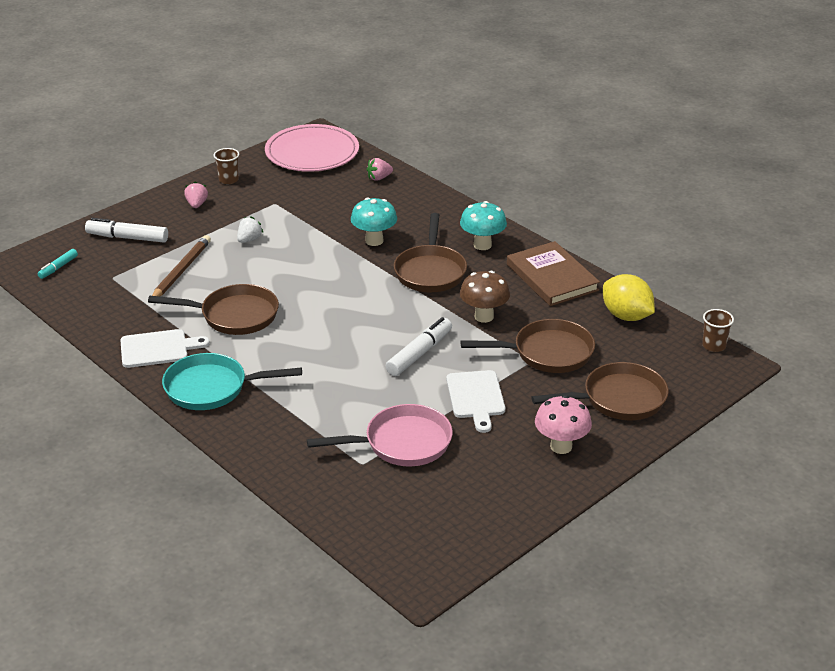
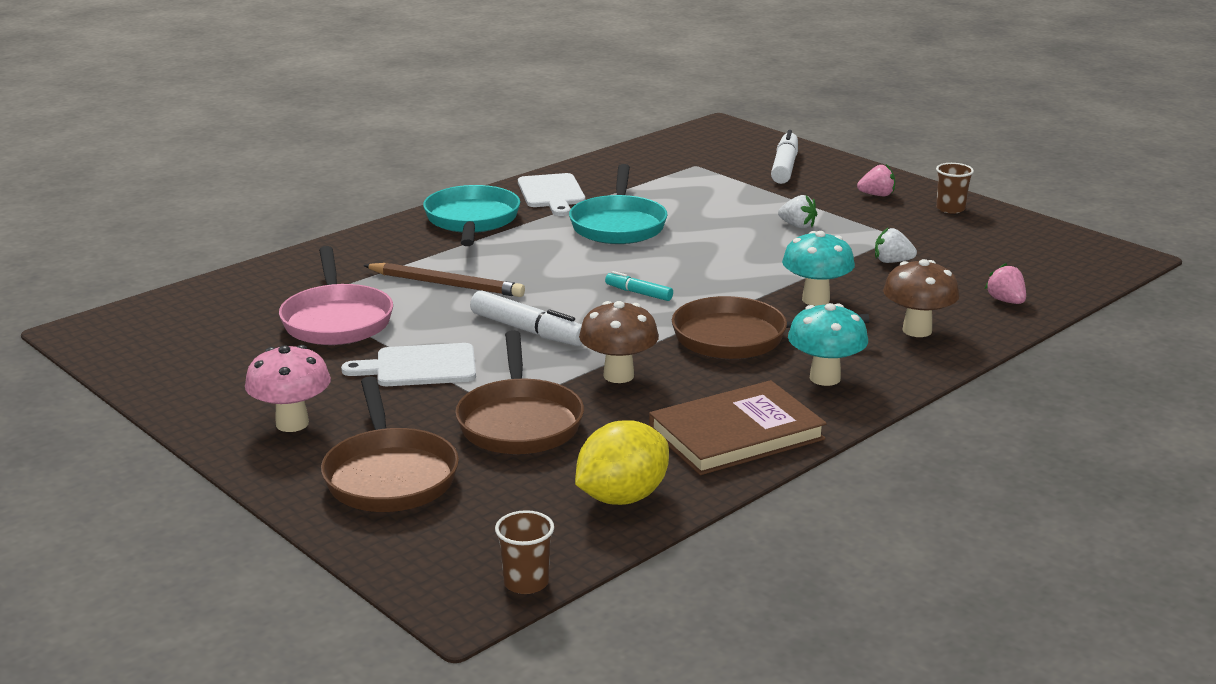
camera: 90 degrees right, 10 degrees down
turquoise marker [37,249,78,279] -> turquoise marker moved to [605,271,673,301]
brown pan [148,284,279,335] -> turquoise pan [569,164,668,244]
brown pencil [152,235,211,297] -> brown pencil moved to [363,263,525,297]
pink plate [265,124,359,172] -> none
none -> white strawberry [875,227,917,263]
none -> brown mushroom [883,259,960,337]

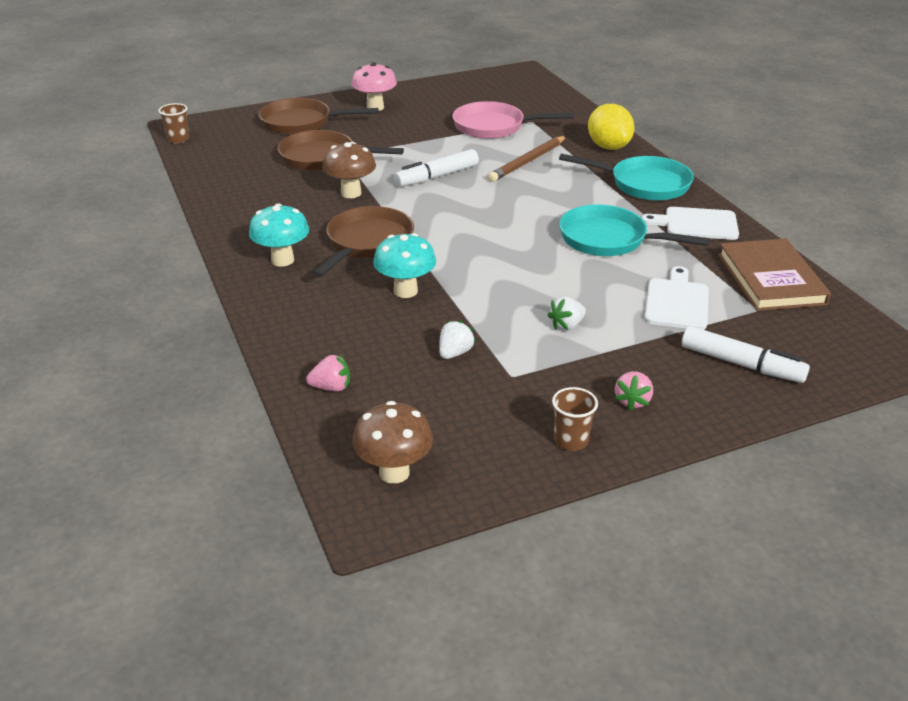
camera: 110 degrees right, 10 degrees up
white cutting board [341,343,476,386] -> white cutting board moved to [644,266,709,330]
yellow lemon [575,420,669,505] -> yellow lemon moved to [588,104,635,150]
turquoise marker [605,271,673,301] -> none
brown book [649,380,827,475] -> brown book moved to [718,239,831,311]
brown mushroom [883,259,960,337] -> brown mushroom moved to [352,401,433,484]

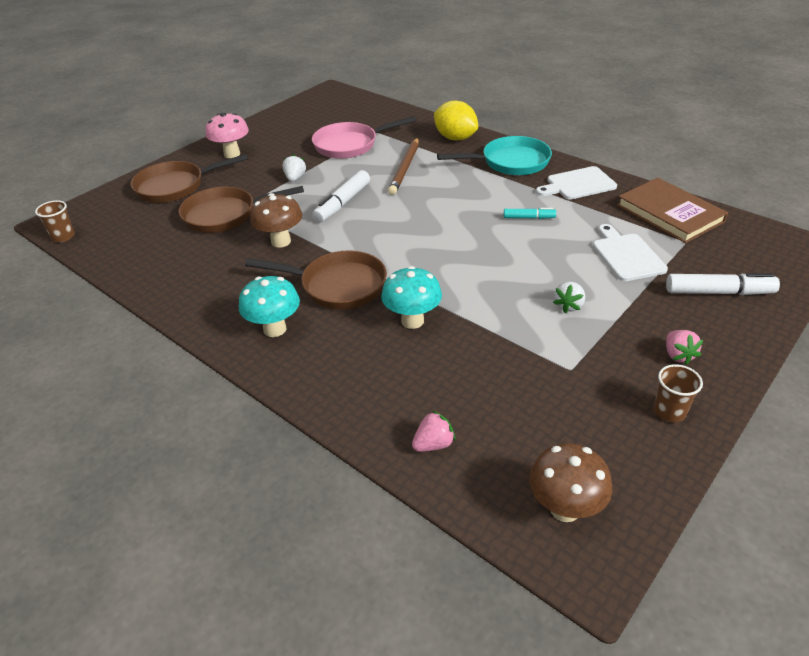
camera: 25 degrees left, 5 degrees up
brown pan [312,206,414,277] -> brown pan turned 105 degrees clockwise [245,250,387,309]
white strawberry [439,320,476,359] -> white strawberry moved to [283,154,306,182]
turquoise pan [559,204,710,256] -> turquoise marker [504,208,556,219]

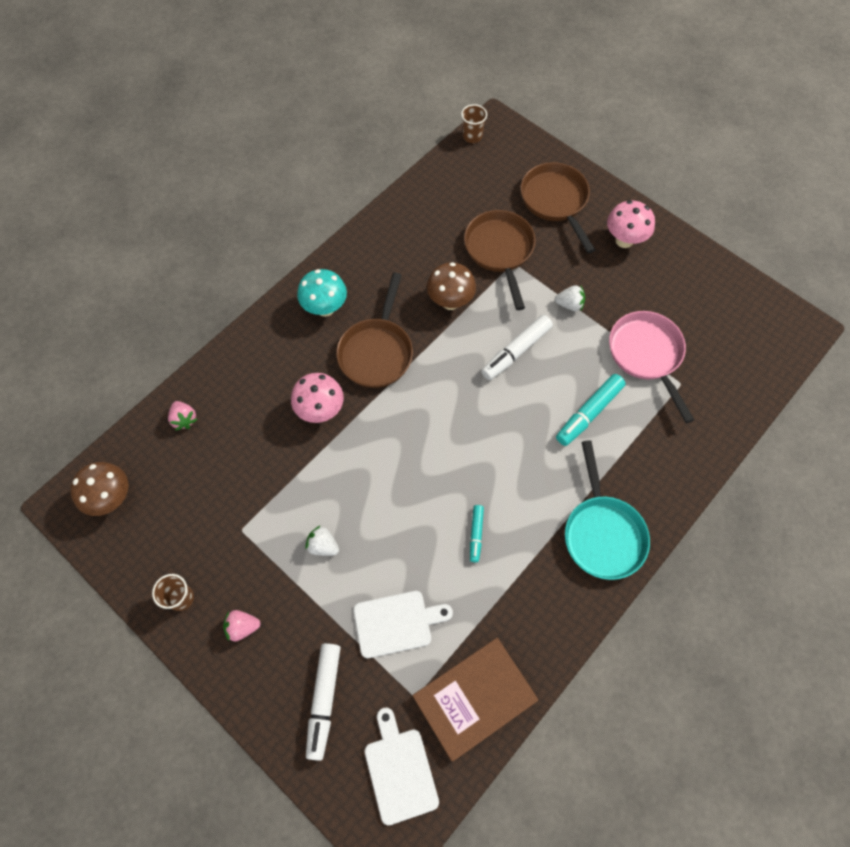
camera: 90 degrees right, 25 degrees up
white marker [312,170,370,223] -> white marker turned 75 degrees counterclockwise [481,315,553,380]
turquoise mushroom [381,266,442,329] -> pink mushroom [291,373,344,423]
brown pencil [388,138,418,195] -> turquoise marker [556,374,626,446]
yellow lemon [434,101,478,141] -> none
white cutting board [536,166,617,199] -> white cutting board moved to [365,708,439,825]

